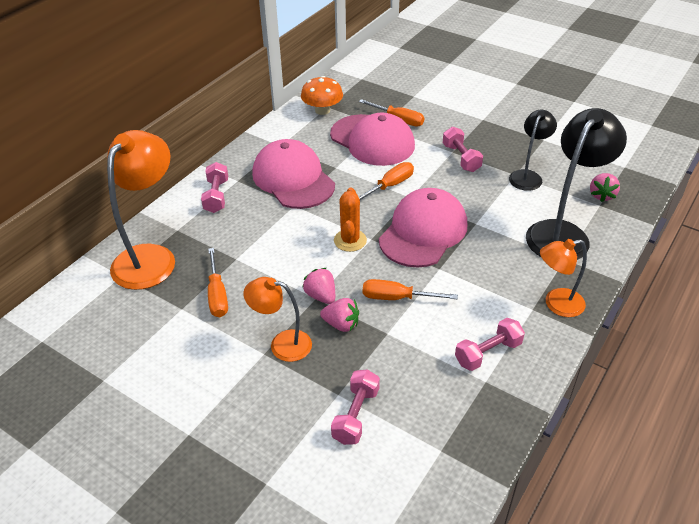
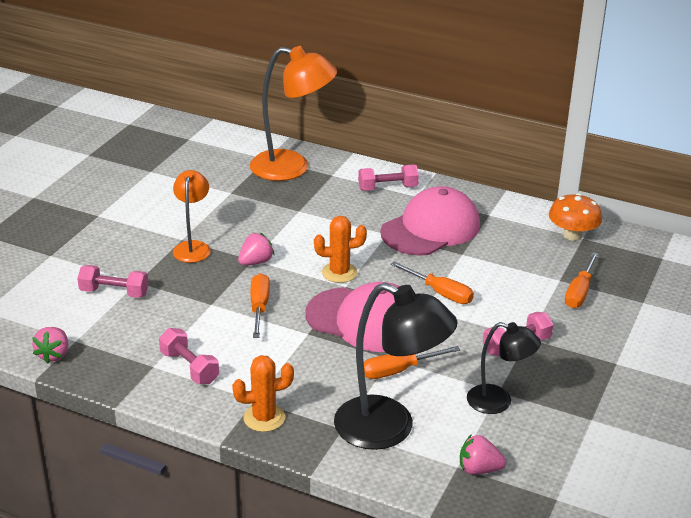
camera: 80 degrees right, 10 degrees down
orange screwdriver [208,248,228,317] -> orange screwdriver moved to [364,346,461,379]
pink strawberry [320,298,359,332] -> pink strawberry moved to [32,327,68,363]
pink cap [330,113,415,166] -> none
orange lamp [540,239,587,317] -> orange cactus [232,355,294,432]

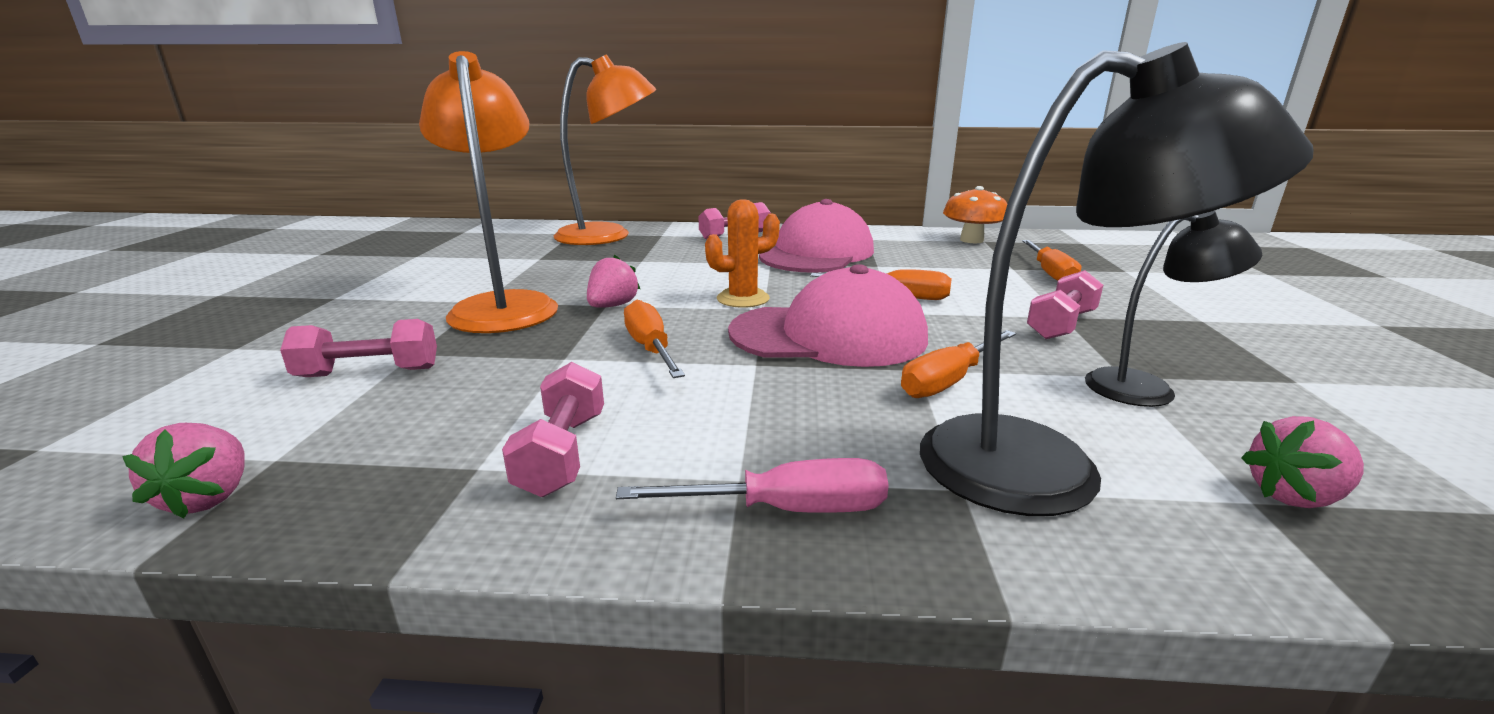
camera: 20 degrees left, 10 degrees down
pink dumbbell [159,328,219,384] -> pink dumbbell turned 60 degrees clockwise [502,362,604,497]
orange lamp [173,170,211,263] -> orange lamp [419,51,558,333], size x1.73
orange cactus [232,355,294,432] -> pink screwdriver [616,458,888,513]

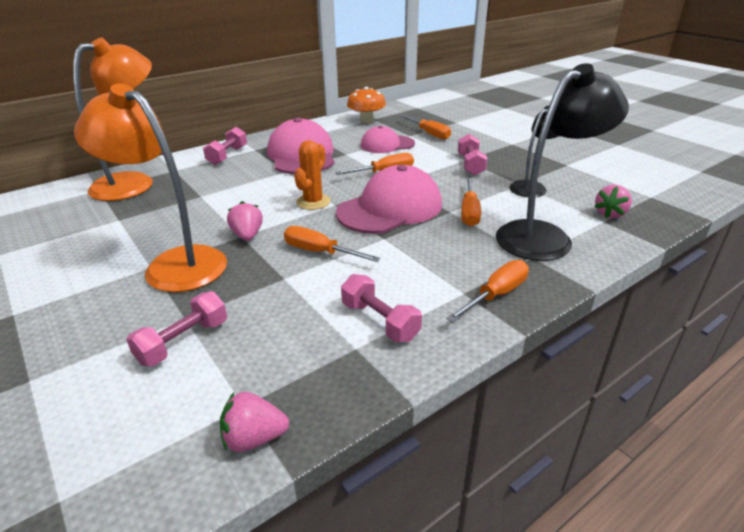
camera: 40 degrees left, 10 degrees up
pink strawberry [122,423,245,519] -> pink strawberry turned 135 degrees clockwise [220,392,289,452]
pink screwdriver [616,458,888,513] -> orange screwdriver [446,260,529,322]
none -> pink cap [361,125,415,153]

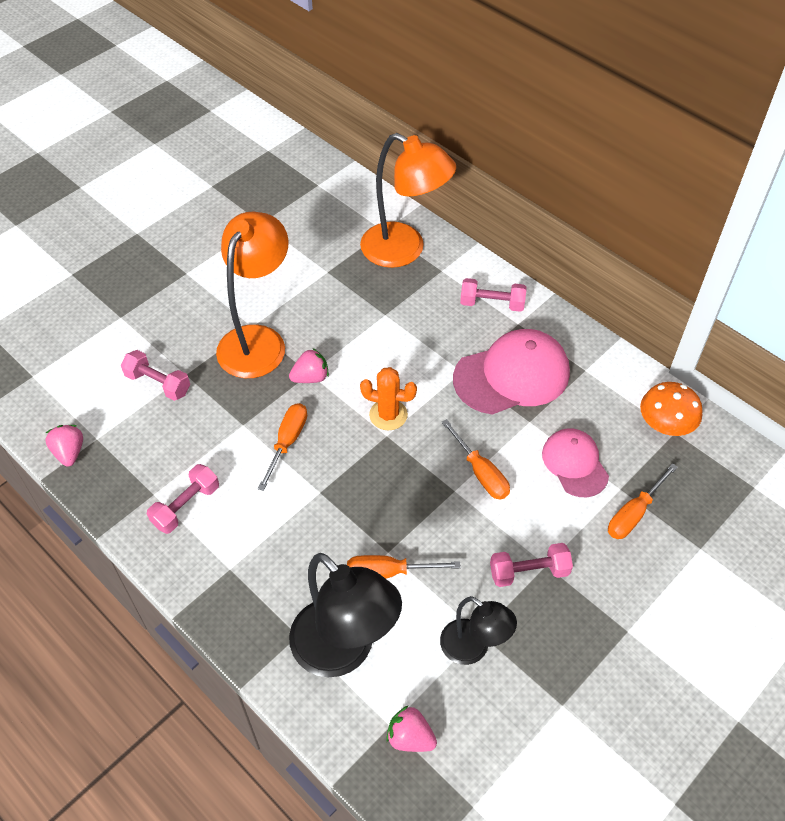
camera: 80 degrees right, 20 degrees up
pink cap [336,165,442,234] -> none
orange screwdriver [446,260,529,322] -> none

